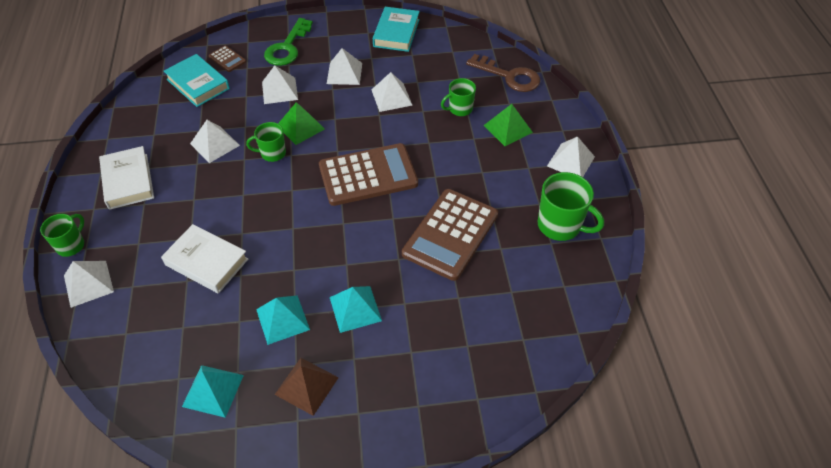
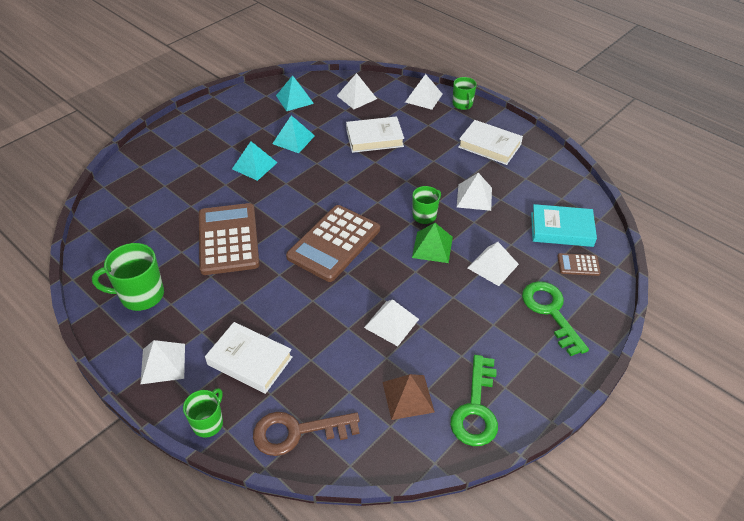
camera: 140 degrees right, 5 degrees down
brown pyramid [274,358,339,416] -> brown pyramid moved to [383,374,435,420]
white pyramid [327,48,362,85] -> white pyramid moved to [337,73,377,109]
turquoise book [373,7,420,52] -> green key [450,355,498,446]
green mug [441,78,476,116] -> green mug moved to [183,388,223,438]
green pyramid [483,104,533,146] -> white book [205,322,293,394]

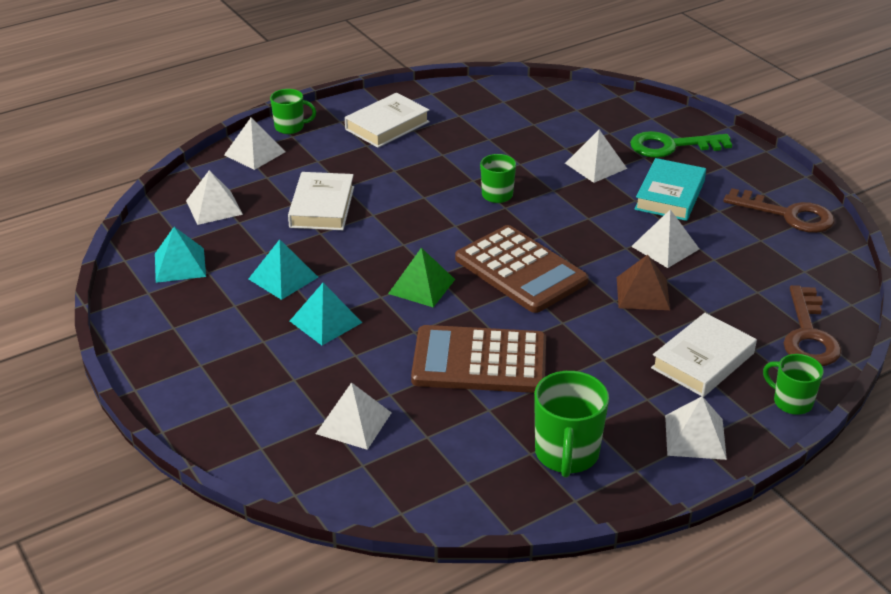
camera: 75 degrees left, 10 degrees down
brown pyramid [383,374,435,420] -> brown pyramid moved to [617,255,670,310]
green pyramid [412,223,453,263] -> green pyramid moved to [388,248,455,307]
green key [450,355,498,446] -> brown key [723,188,834,233]
white pyramid [457,173,492,211] -> white pyramid moved to [316,382,392,450]
turquoise book [531,204,597,247] -> turquoise book moved to [635,158,706,221]
brown calculator [557,253,601,276] -> none

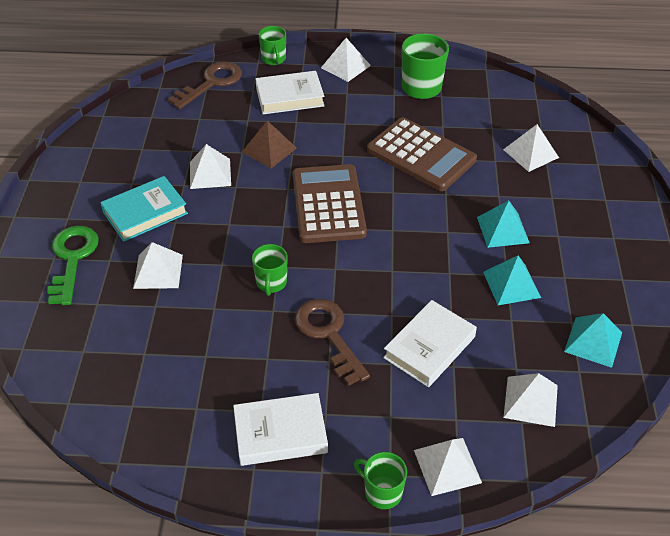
camera: 145 degrees left, 10 degrees up
green pyramid [388,248,455,307] -> none
green key [630,131,732,158] -> green key turned 120 degrees counterclockwise [47,226,99,305]
brown key [723,188,834,233] -> brown key moved to [295,299,370,386]

